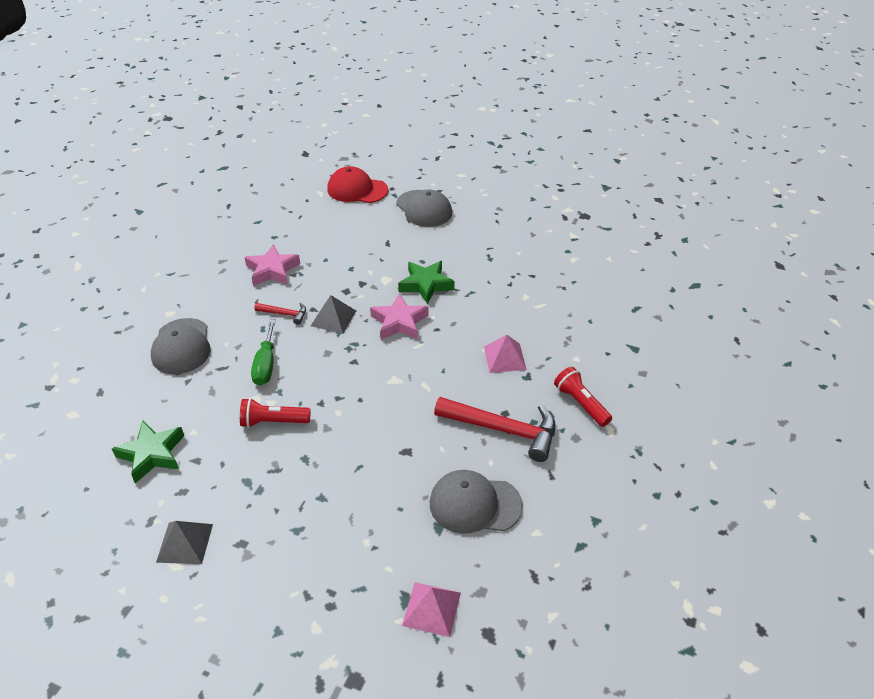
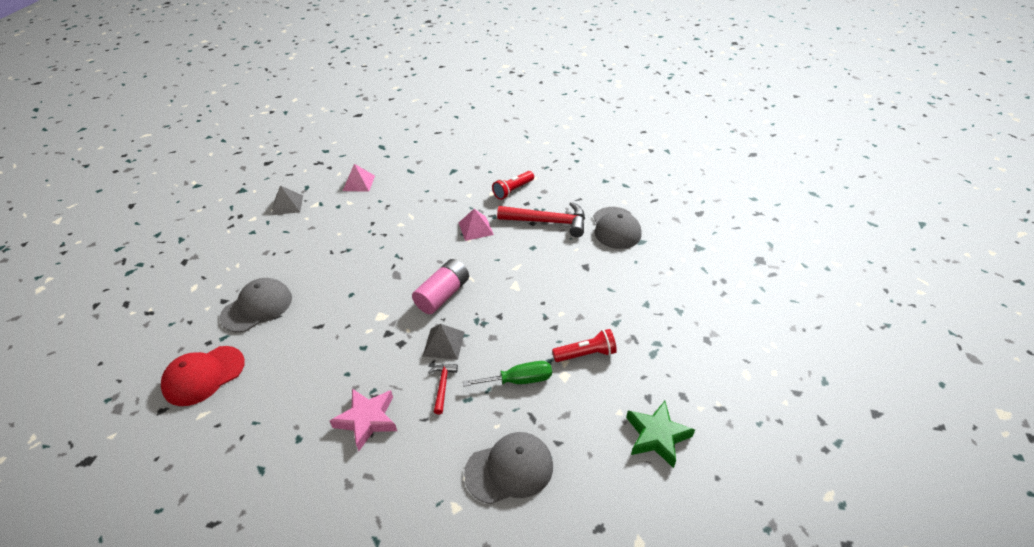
camera: 100 degrees left, 0 degrees up
grey pyramid [156,521,213,564] -> grey pyramid moved to [271,186,303,215]
red flashlight [240,398,311,428] -> red flashlight turned 90 degrees counterclockwise [552,329,617,362]
red cap [327,166,388,203] -> red cap turned 45 degrees clockwise [161,346,245,406]
pink star [370,293,429,340] -> pink battery [412,259,469,314]
green star [398,261,455,304] -> none
pink pyramid [402,582,461,637] -> pink pyramid moved to [343,164,375,192]
red hammer [434,397,555,462] -> red hammer turned 90 degrees clockwise [497,202,585,237]

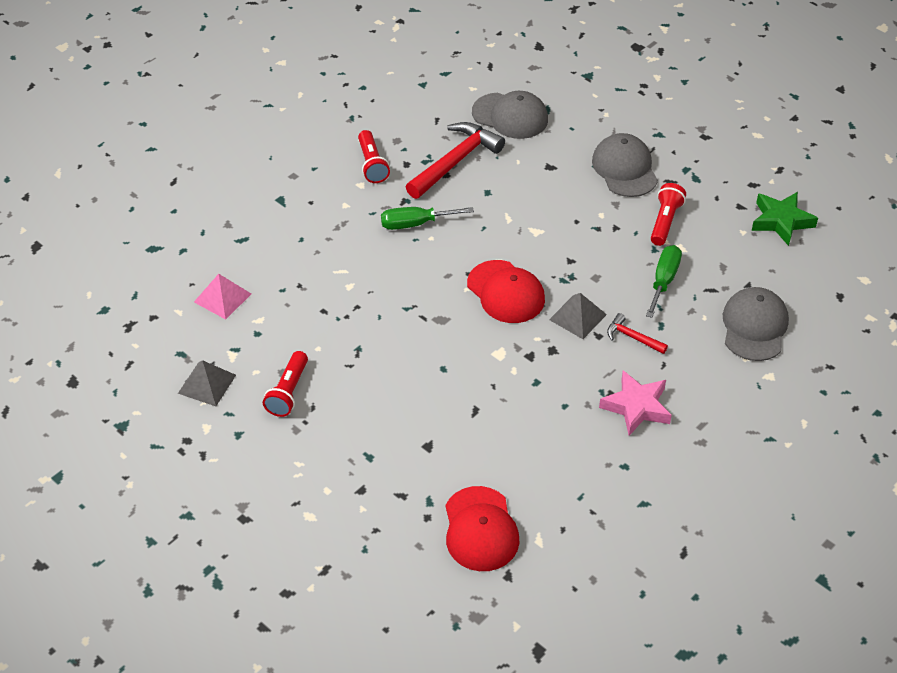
camera: 60 degrees left, 5 degrees up
grey cap [220,278,292,332] -> grey cap moved to [592,133,658,197]
pink battery [412,259,469,314] -> red cap [467,260,545,323]
pink pyramid [459,209,494,241] -> green screwdriver [381,207,474,230]
none -> red flashlight [263,351,308,417]

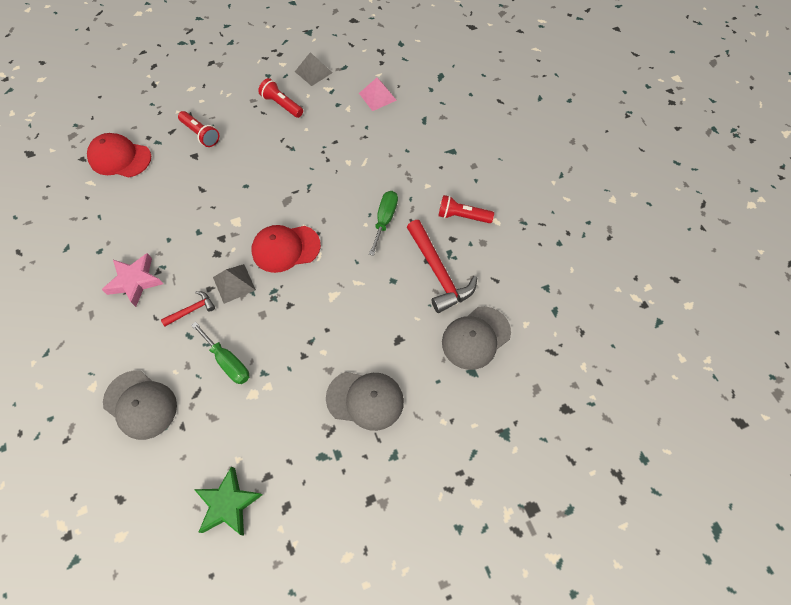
camera: 115 degrees right, 15 degrees up
red flashlight [651,183,686,246] -> red flashlight moved to [178,111,219,147]

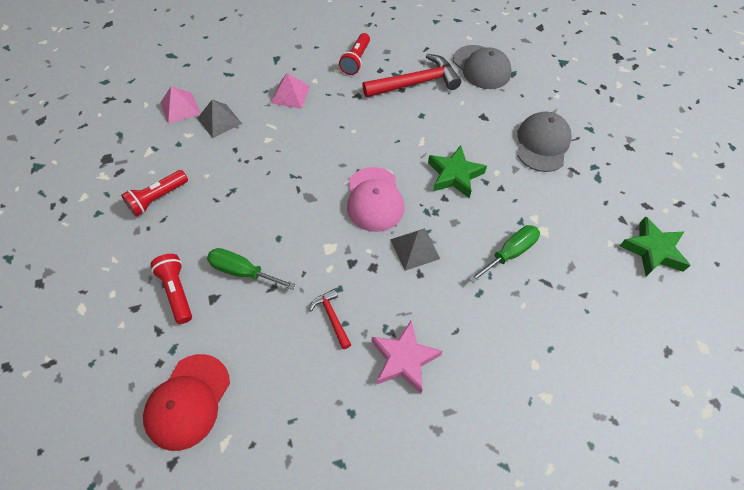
camera: 85 degrees left, 5 degrees down
grey cap [103,370,177,440] -> none
red hammer [161,291,215,326] -> red hammer moved to [309,289,351,349]
red flashlight [178,111,219,147] -> red flashlight turned 75 degrees counterclockwise [150,254,192,324]
red cap [251,225,321,273] -> pink cap [347,167,404,232]
grey pyramid [295,52,333,86] -> grey pyramid moved to [197,99,242,138]
green screwdriver [369,191,398,256] -> green screwdriver moved to [207,248,296,290]
none -> pink pyramid [271,73,310,109]
none -> green star [428,145,487,198]

